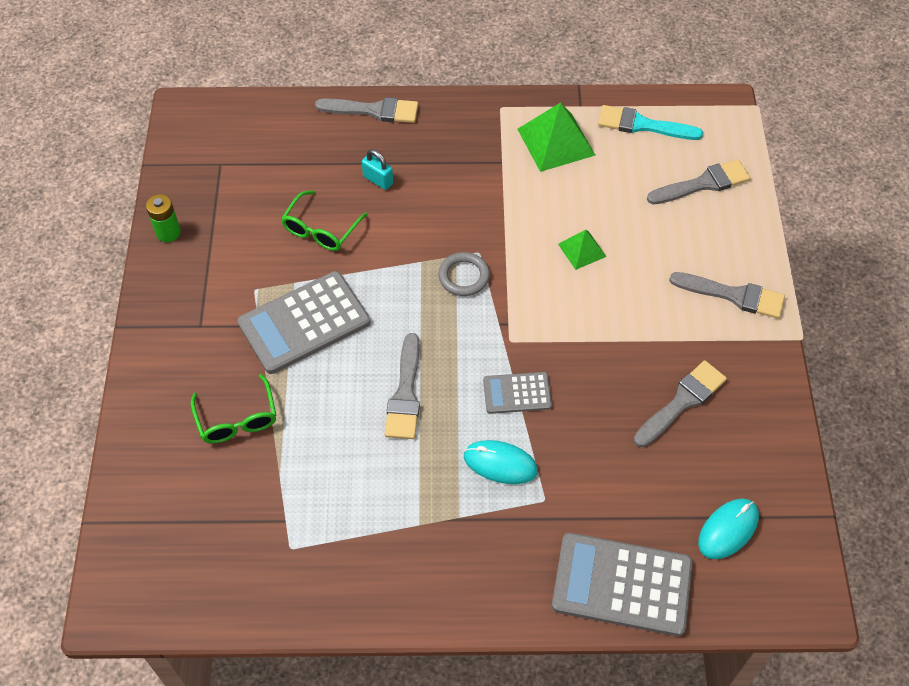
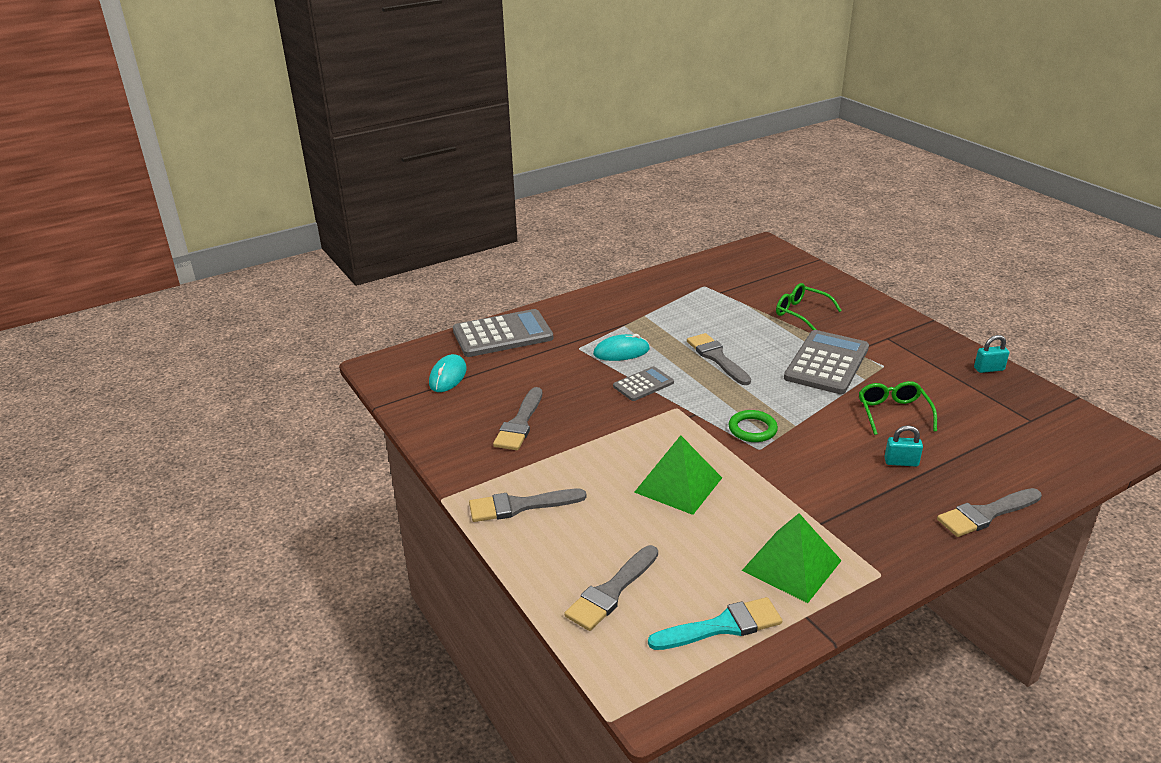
camera: 150 degrees right, 25 degrees down
green battery [146,194,181,242] -> turquoise padlock [974,335,1009,373]
grey ring [438,252,490,296] -> green ring [729,410,778,442]
green pyramid [558,230,606,270] -> green pyramid [634,435,722,515], size x1.78

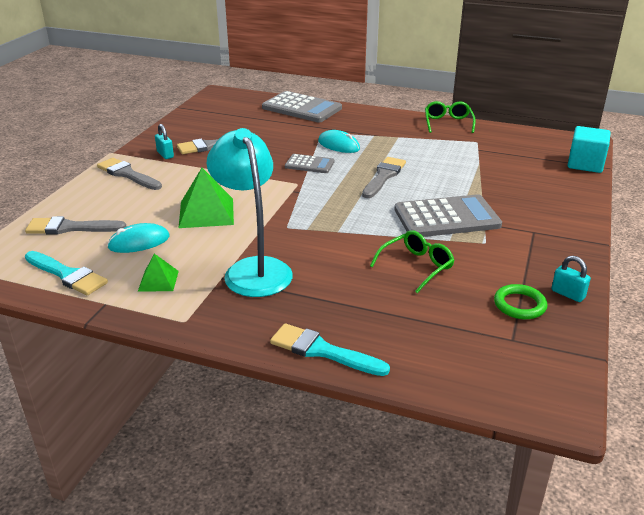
camera: 50 degrees right, 0 degrees up
turquoise mouse [429,354,467,392] -> turquoise mouse moved to [107,223,170,253]
green ring [729,410,778,442] -> green ring moved to [494,284,548,319]
green pyramid [742,513,842,603] -> green pyramid [138,254,179,292], size x0.56
green glasses [776,283,842,330] -> green glasses moved to [425,101,476,133]
turquoise padlock [884,425,923,467] -> turquoise padlock moved to [155,124,174,159]
grey brush [937,488,1042,537] -> turquoise brush [270,323,390,376]
none -> turquoise lamp [207,128,293,297]
none -> turquoise cube [568,126,610,173]

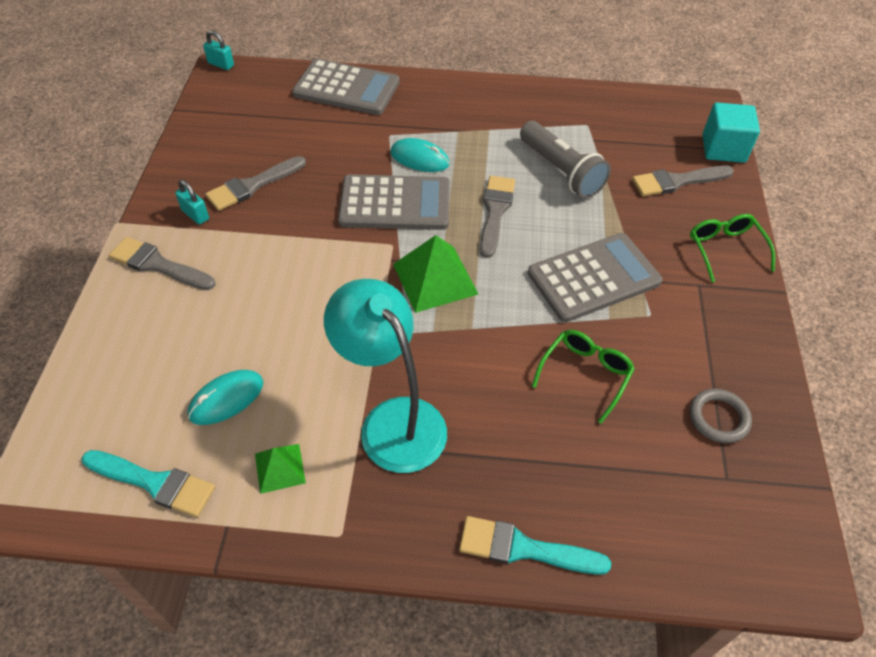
camera: 15 degrees left, 20 degrees up
grey brush [25,216,127,234] -> grey brush moved to [632,166,734,196]
green pyramid [179,168,234,228] -> green pyramid moved to [393,235,478,313]
grey calculator [285,154,334,173] -> grey calculator [338,174,450,230], size x1.84
green glasses [425,101,476,133] -> green glasses moved to [690,214,775,283]
green ring [494,284,548,319] -> grey ring [690,389,752,443]
turquoise padlock [551,256,591,302] -> turquoise padlock moved to [203,30,234,70]
none -> grey flashlight [520,121,611,198]

